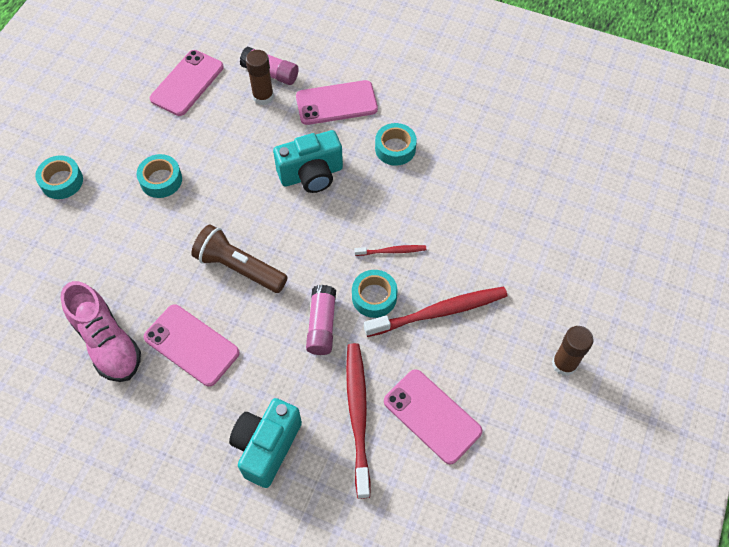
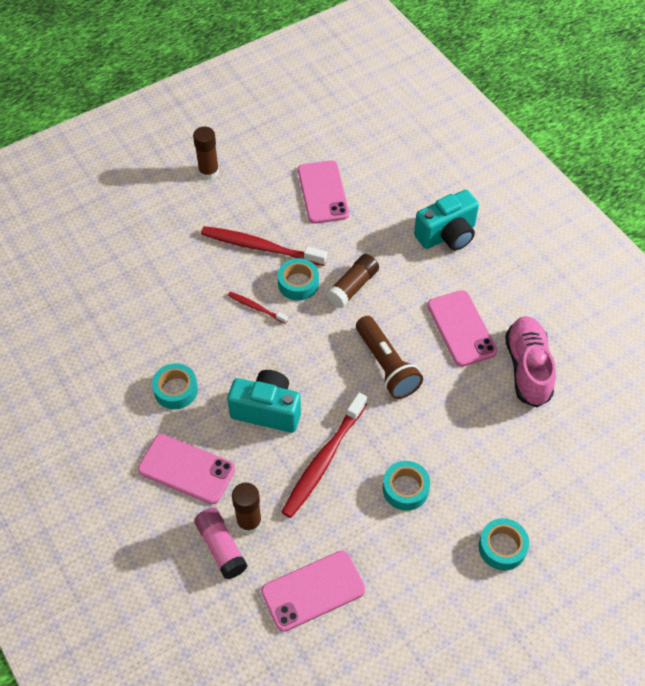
camera: 145 degrees left, 5 degrees down
pink glue stick [306,285,336,355] -> brown glue stick [326,254,379,308]
red toothbrush [346,343,371,499] -> red toothbrush moved to [282,393,367,518]

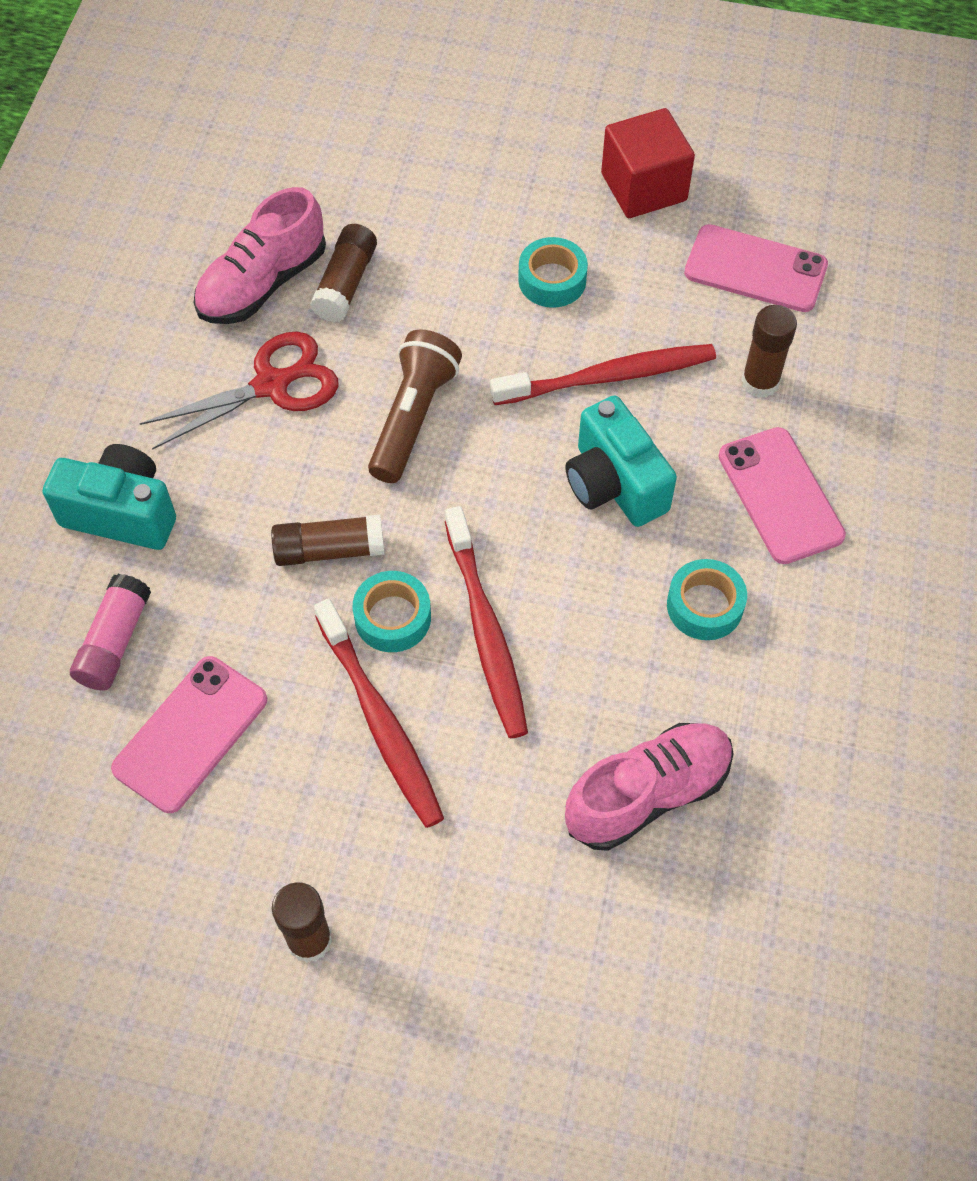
camera: 135 degrees left, 5 degrees up
pink glue stick [194,508,248,579] -> pink glue stick moved to [70,574,151,691]
red toothbrush [228,292,288,324] -> red toothbrush [445,506,528,738], size x1.99
pink phone [427,290,497,367] -> red scissors [140,331,339,450]
turquoise tape [479,518,529,571] -> none
none -> brown glue stick [310,224,377,322]
none -> pink shoe [565,723,734,851]
none -> red cube [601,108,695,218]

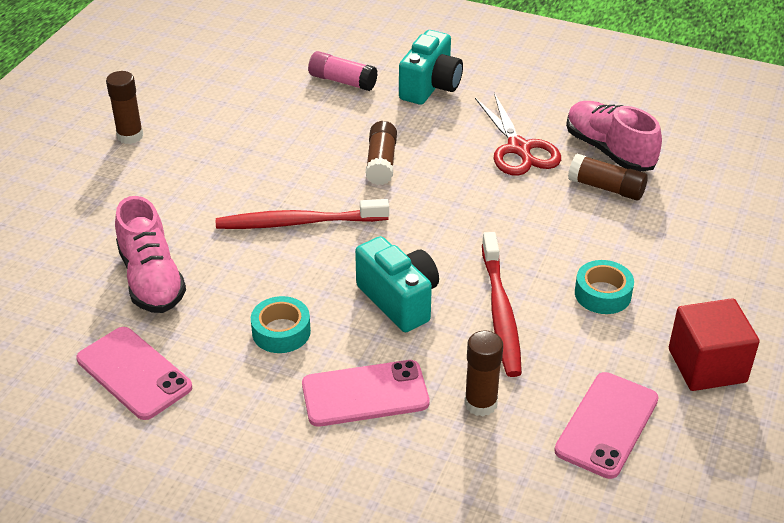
camera: 100 degrees right, 20 degrees down
pink phone [111,656,267,813] -> pink phone moved to [77,327,192,420]
red toothbrush [314,598,444,828] -> none
turquoise tape [352,571,431,652] -> none
brown flashlight [368,329,462,483] -> none
turquoise camera [565,395,677,527] -> turquoise camera turned 75 degrees clockwise [355,236,439,332]

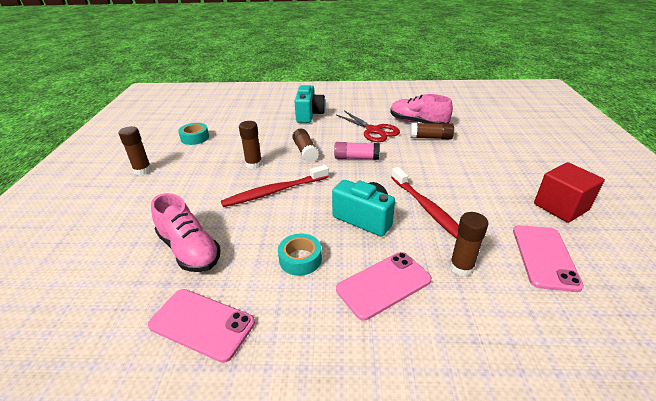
camera: 20 degrees left, 5 degrees down
pink glue stick [308,51,378,91] -> pink glue stick moved to [334,142,380,160]
turquoise tape [575,260,634,314] -> turquoise tape moved to [178,123,209,145]
none -> brown glue stick [239,121,262,169]

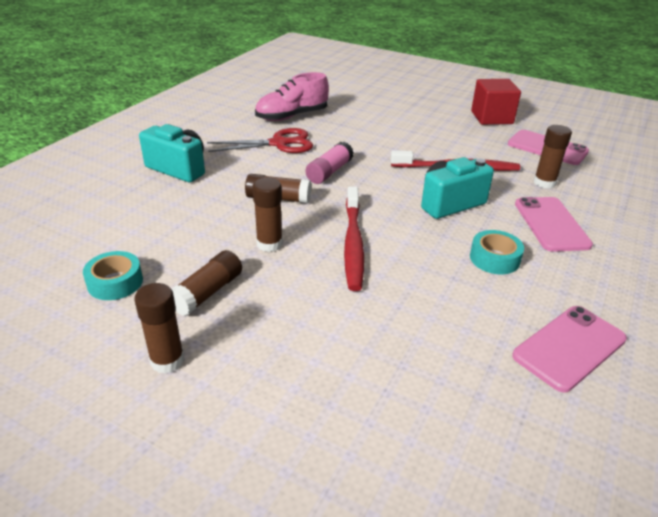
camera: 65 degrees left, 0 degrees up
pink shoe [151,193,221,272] -> none
brown glue stick [410,123,454,139] -> brown glue stick moved to [172,250,242,316]

